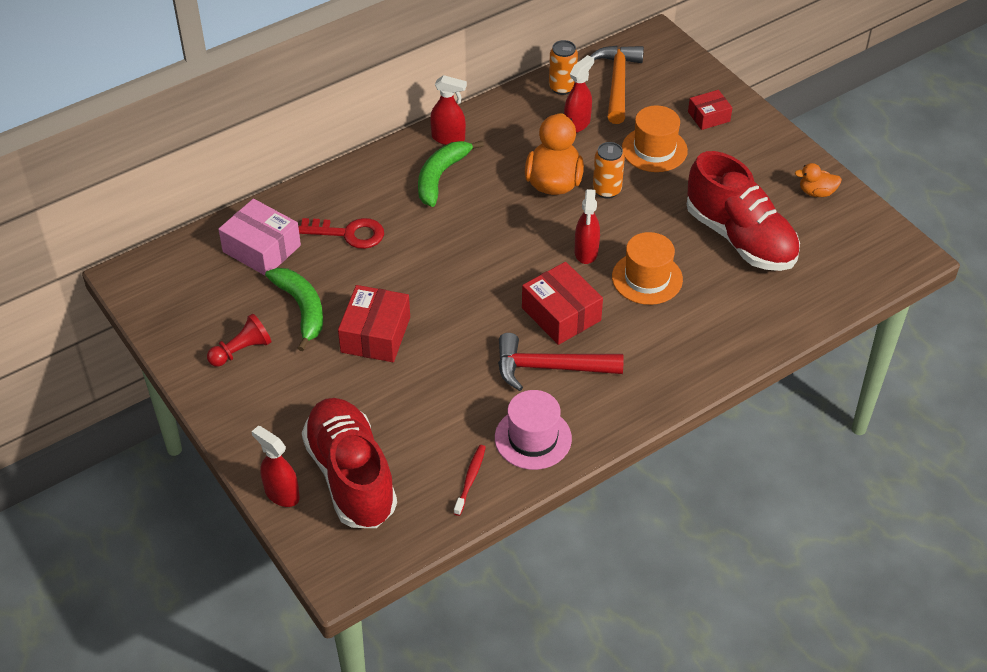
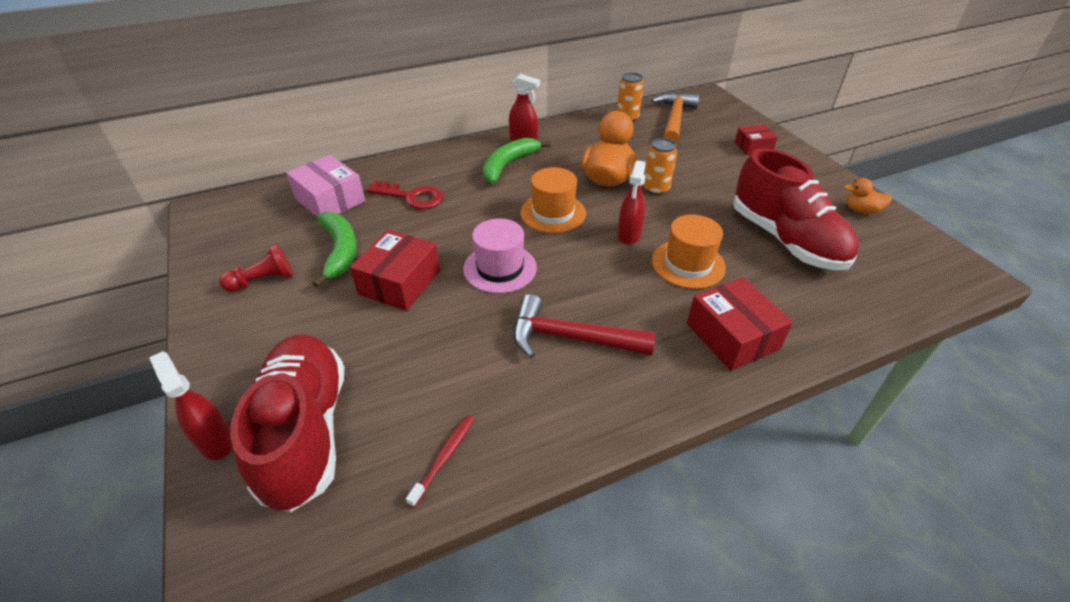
camera: 10 degrees right, 5 degrees down
pink hat [495,390,572,470] -> pink hat moved to [463,218,537,294]
red box [522,262,603,345] -> red box moved to [687,277,793,371]
red spray bottle [564,55,594,133] -> none
orange hat [622,106,688,172] -> orange hat moved to [520,167,586,233]

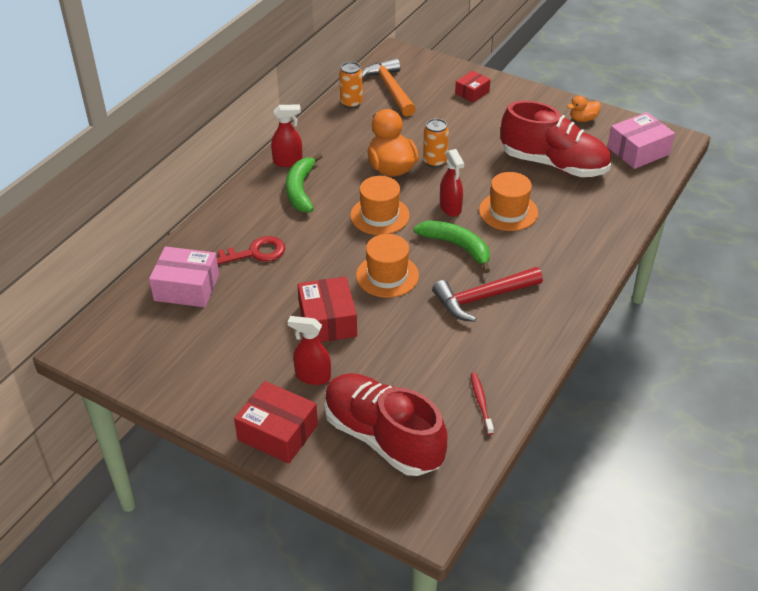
camera: 35 degrees left, 0 degrees up
red spray bottle [149,351,232,460] -> red spray bottle moved to [288,316,331,385]
red pawn [219,244,293,292] -> none
green banana [312,212,357,288] -> green banana moved to [414,220,490,273]
pink hat [463,218,537,294] -> orange hat [356,234,419,298]
red box [687,277,793,371] -> red box moved to [234,381,318,464]
none -> pink box [607,112,675,169]

